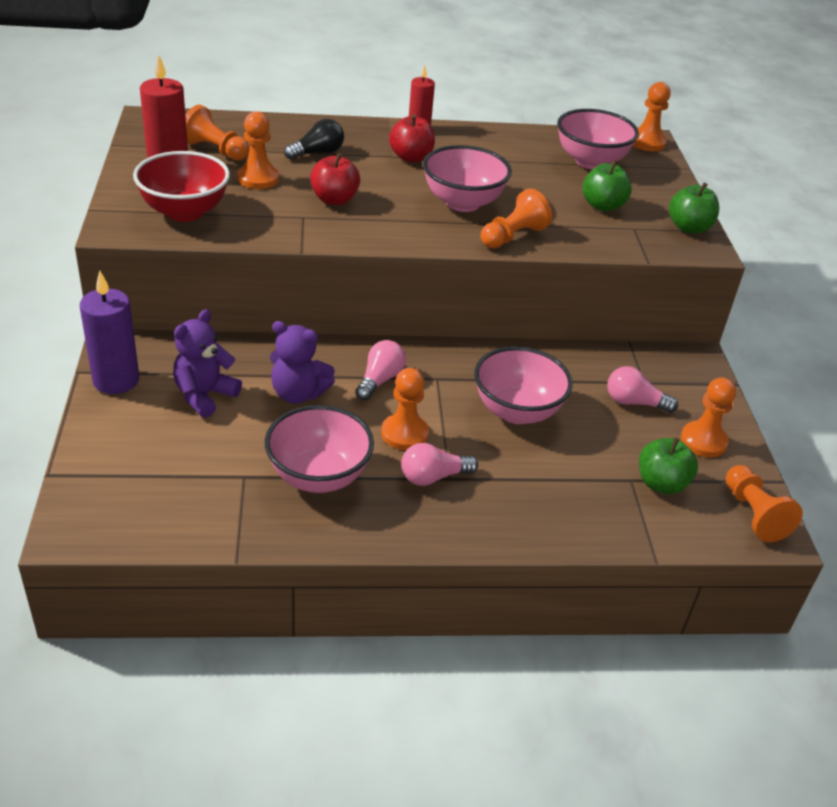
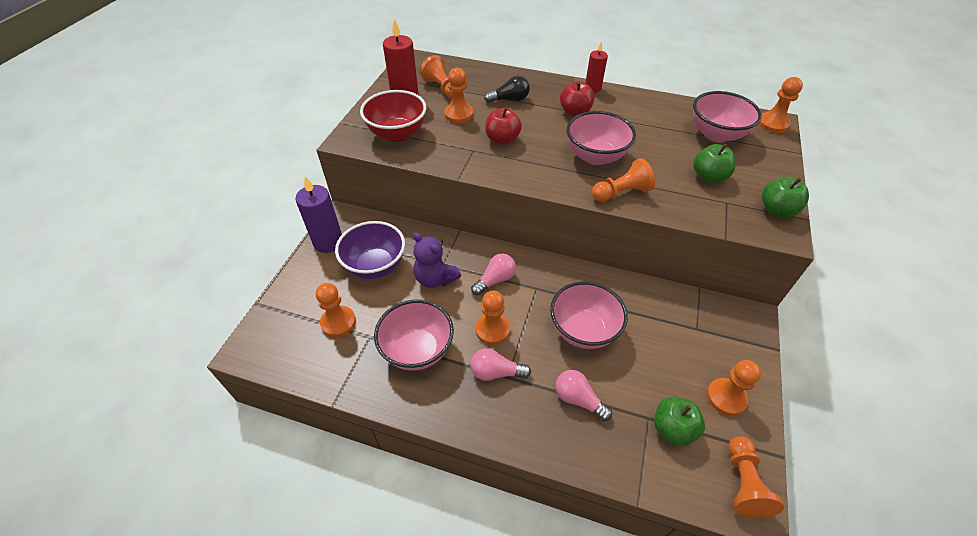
camera: 25 degrees right, 10 degrees up
purple teddy bear [173,309,242,418] -> purple bowl [335,221,405,279]
pink light bulb [607,366,678,413] -> pink light bulb moved to [556,370,612,421]
none -> orange pawn [316,283,356,337]

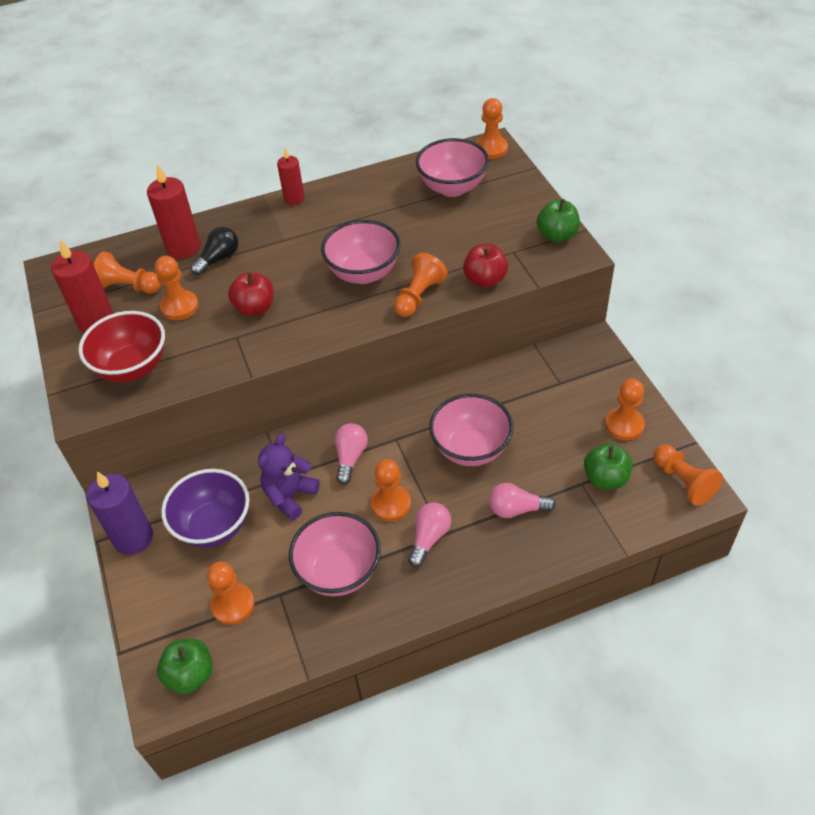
camera: 35 degrees left, 0 degrees up
purple teddy bear [413,232,461,288] -> purple teddy bear turned 120 degrees clockwise [258,434,320,520]
pink light bulb [471,348,531,381] -> pink light bulb turned 150 degrees clockwise [408,502,451,567]
red apple [560,81,595,117] -> red apple moved to [463,244,508,288]
green apple [693,144,735,183] -> green apple moved to [157,639,213,694]
none -> red candle [147,164,201,259]

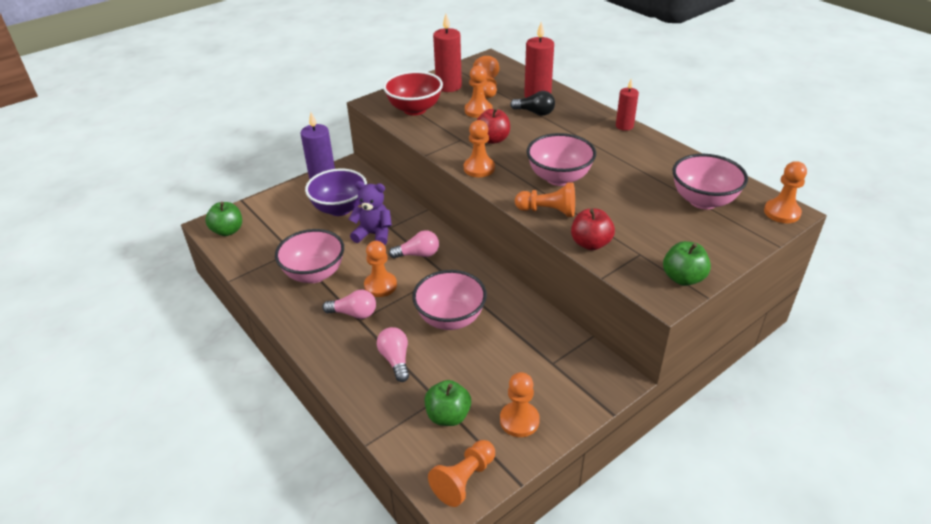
camera: 70 degrees right, 10 degrees down
orange pawn [207,561,255,625] -> orange pawn moved to [464,120,495,177]

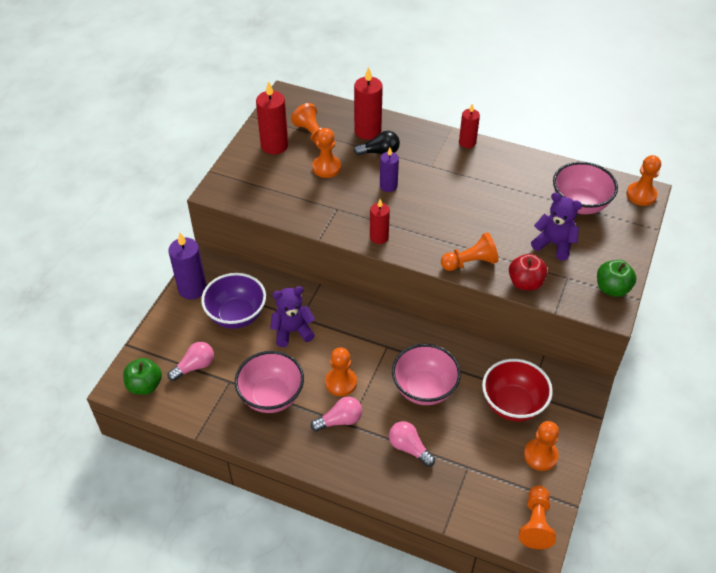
camera: 30 degrees left, 10 degrees up
red bowl [383,71,443,115] -> red bowl moved to [482,359,553,421]
pink light bulb [389,230,439,259] -> pink light bulb moved to [168,342,214,381]
green apple [425,380,471,426] -> none
orange pawn [464,120,495,177] -> red candle [370,199,390,244]
red apple [477,108,510,144] -> none
pink bowl [527,133,596,186] -> none
none -> purple candle [380,148,399,192]
none -> purple teddy bear [531,193,582,261]

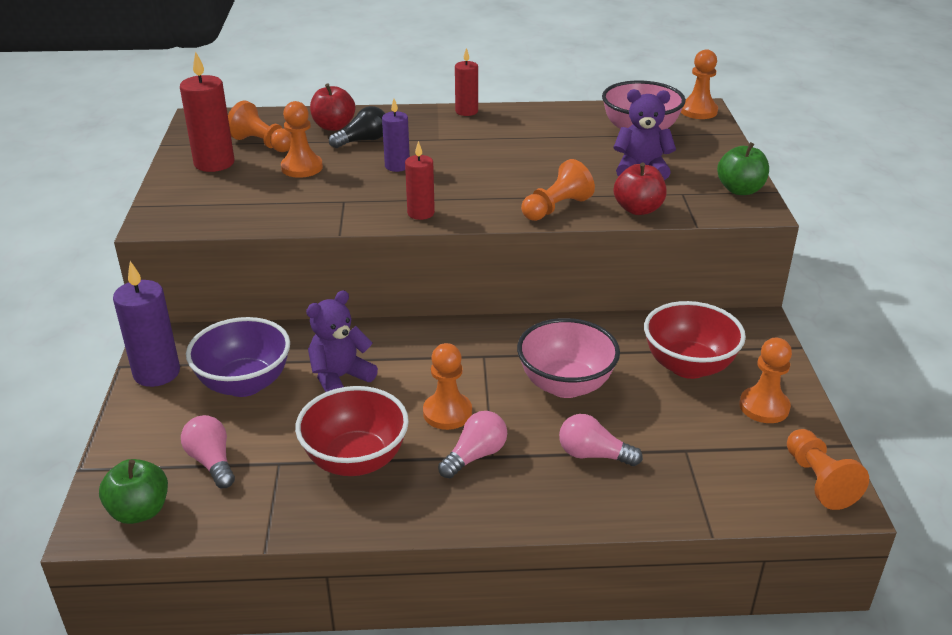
camera: 25 degrees left, 15 degrees down
pink light bulb [168,342,214,381] -> pink light bulb turned 60 degrees counterclockwise [181,415,235,488]
pink bowl [235,351,304,413] -> red bowl [295,386,409,476]
red candle [354,67,383,140] -> red apple [310,83,355,131]

